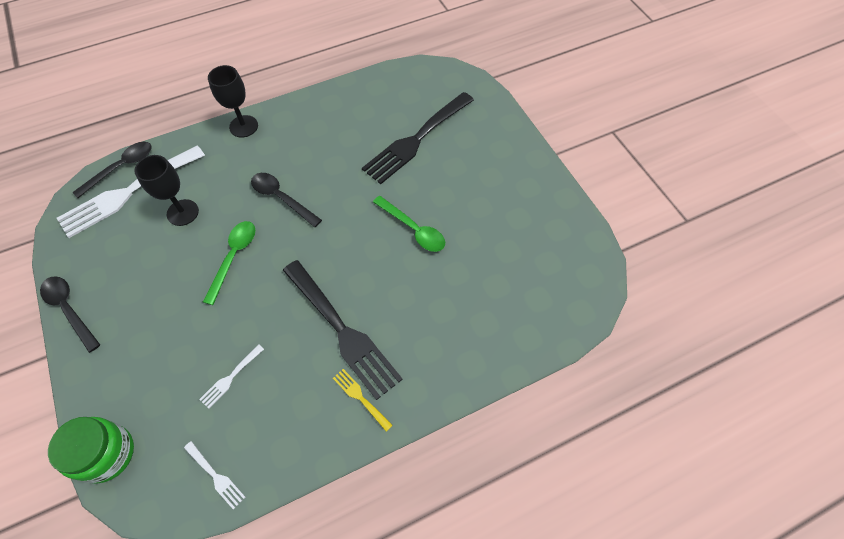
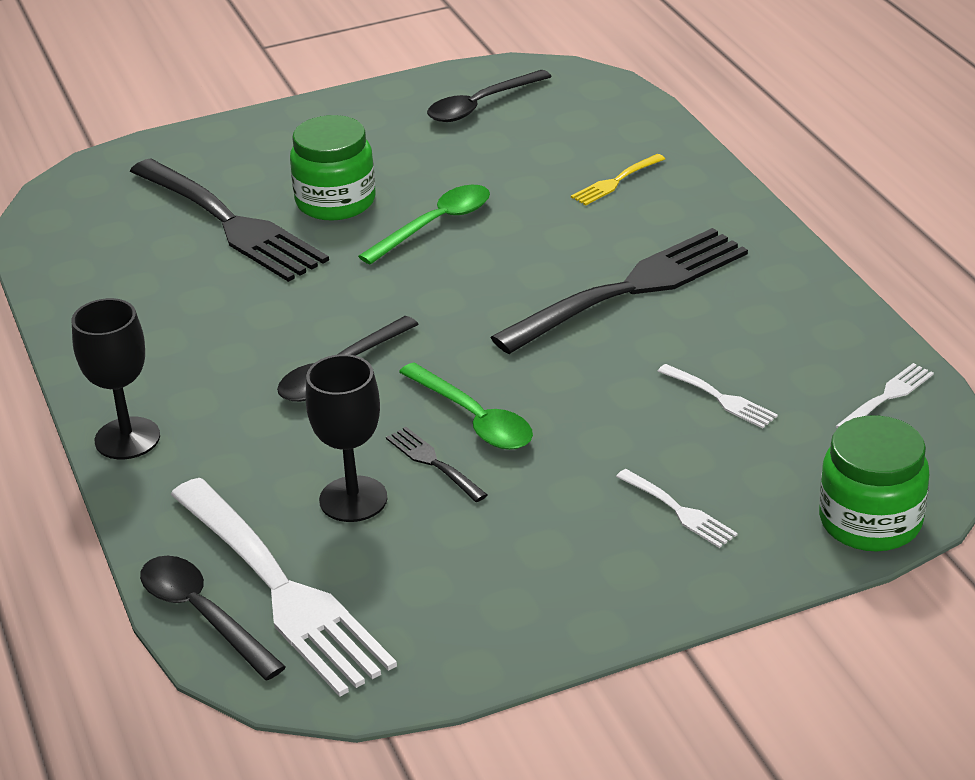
camera: 85 degrees left, 25 degrees down
black spoon [40,276,100,353] -> black spoon moved to [427,70,552,122]
green spoon [203,221,255,305] -> green spoon turned 150 degrees counterclockwise [399,362,533,450]
yellow fork [333,369,393,432] -> yellow fork moved to [571,154,665,205]
none -> green jar [290,115,376,221]
none -> black fork [386,427,488,502]
none -> white fork [616,469,738,548]

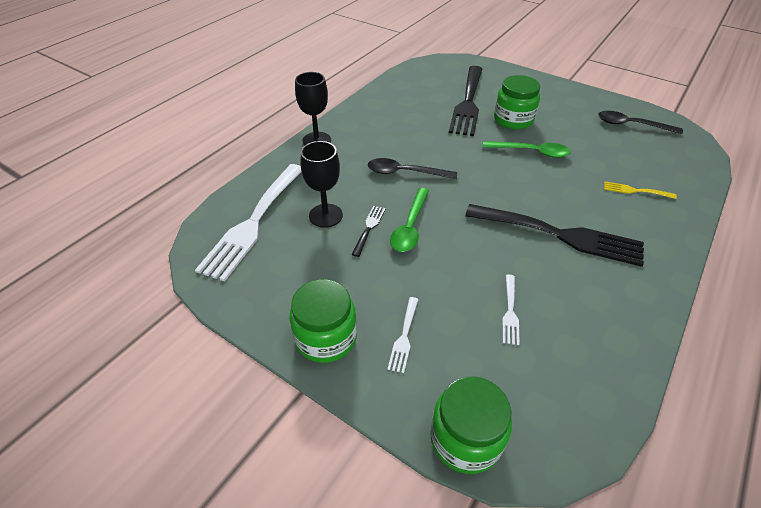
camera: 55 degrees right, 10 degrees up
black spoon [140,556,286,680] -> none
white fork [836,363,934,428] -> none
none -> green jar [289,279,357,363]

